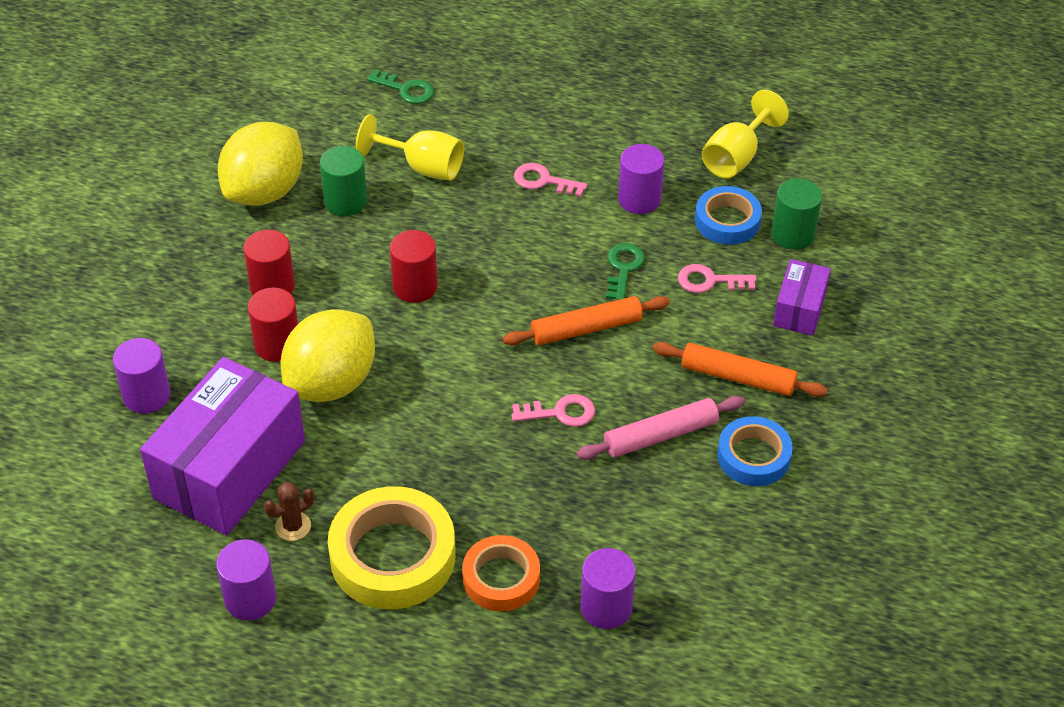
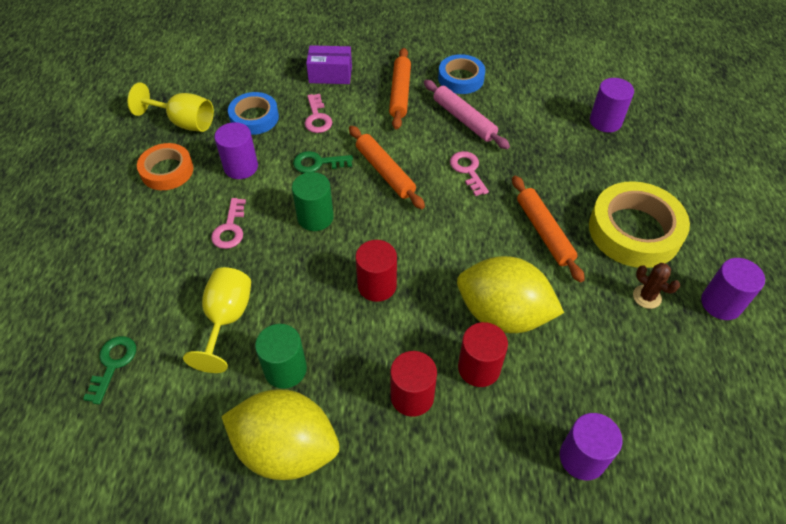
camera: 105 degrees left, 5 degrees up
purple box [140,357,305,535] -> none
orange tape [462,535,540,611] -> orange tape moved to [137,143,193,190]
green cylinder [771,179,822,250] -> green cylinder moved to [292,172,334,231]
none -> orange rolling pin [512,176,585,283]

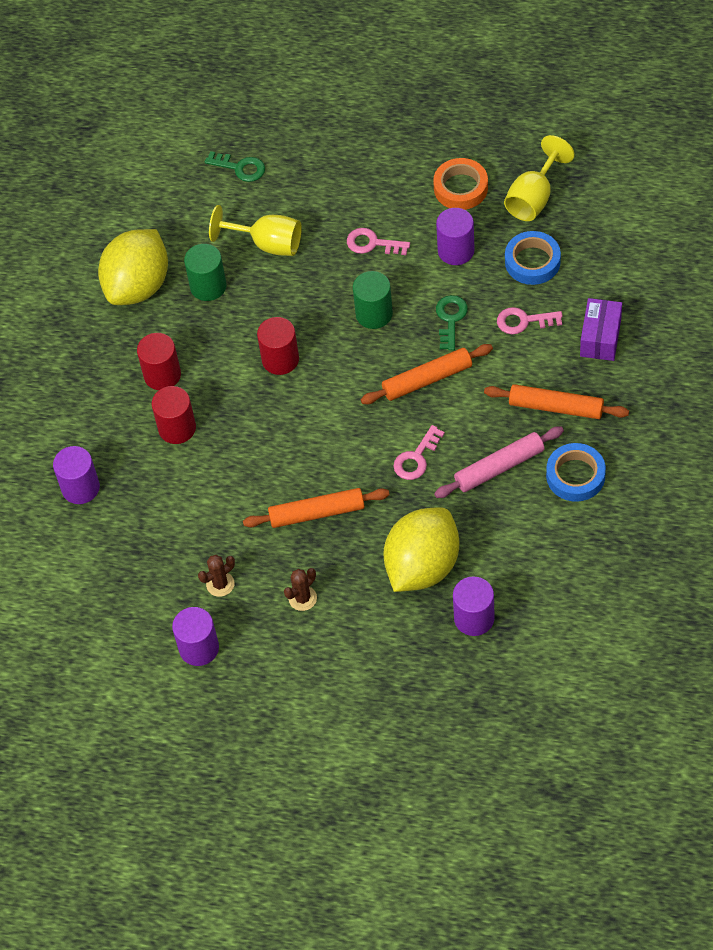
camera: 105 degrees right, 5 degrees up
pink key [450,151,489,196] -> pink key turned 135 degrees clockwise [394,425,445,480]
yellow lemon [457,256,564,333] -> yellow lemon moved to [383,507,459,592]
yellow tape [589,181,690,268] -> brown cactus [284,568,317,611]

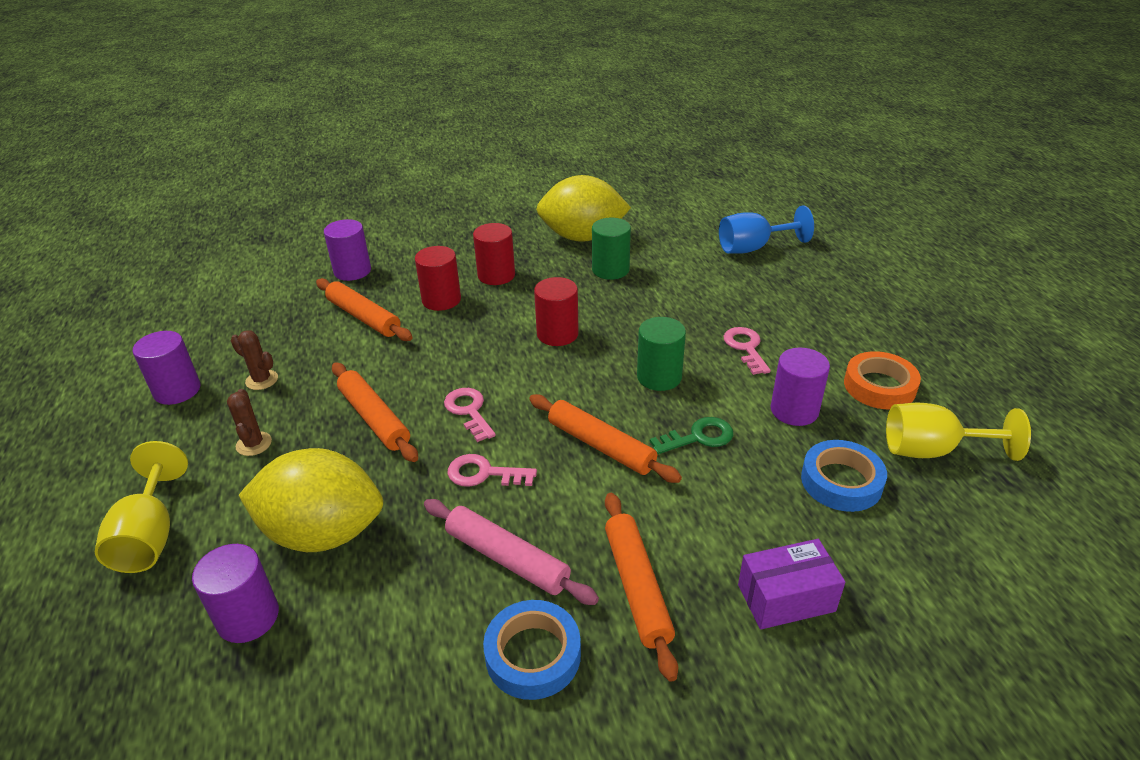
camera: 60 degrees right, 20 degrees down
green key [205,151,265,182] -> blue goblet [719,205,814,254]
yellow goblet [209,205,302,256] -> yellow goblet moved to [95,441,188,573]
brown cactus [284,568,317,611] -> brown cactus turned 60 degrees clockwise [227,389,272,456]
pink key [497,307,563,334] -> pink key moved to [444,388,496,442]
none -> orange rolling pin [316,278,413,341]

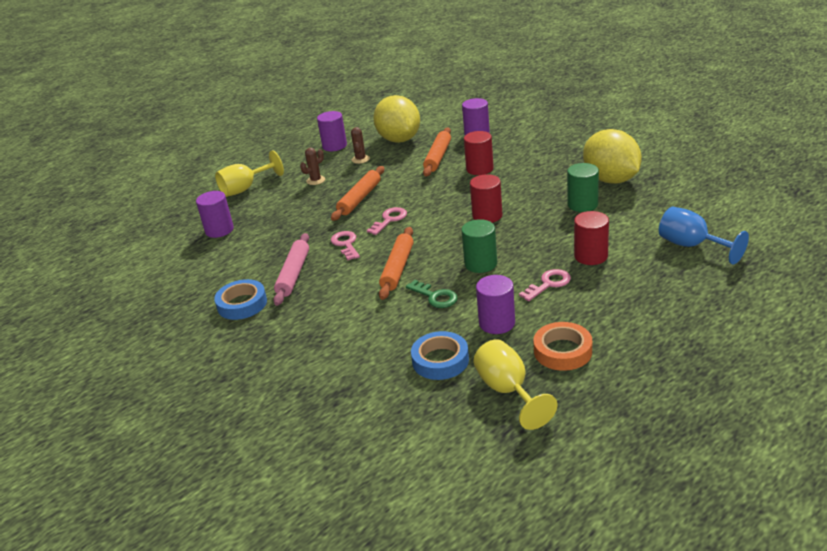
camera: 65 degrees right, 5 degrees down
yellow lemon [239,448,383,552] -> yellow lemon moved to [373,95,420,143]
red cylinder [473,223,515,285] -> red cylinder moved to [574,211,609,265]
orange rolling pin [605,493,678,682] -> none
purple box [738,539,845,629] -> none

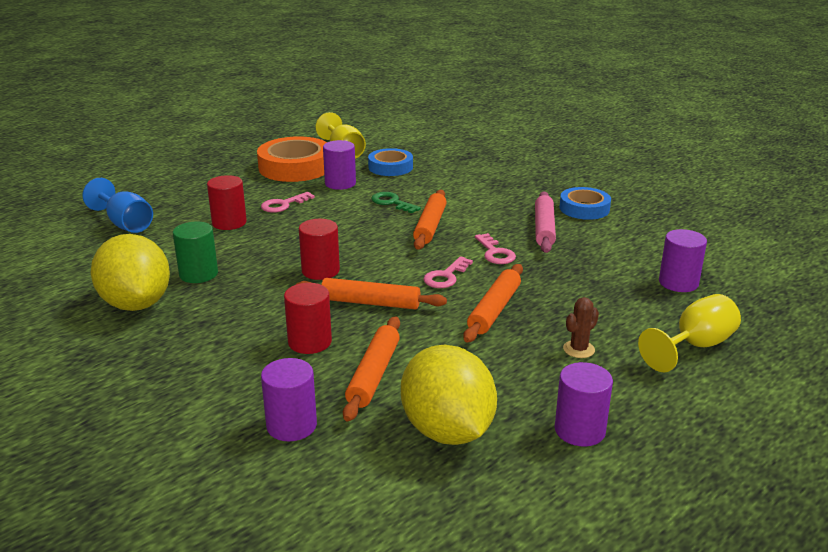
camera: 175 degrees right, 5 degrees down
brown cactus [351,127,370,164] -> none
green cylinder [461,219,497,273] -> none
orange tape [534,322,592,371] -> orange tape [257,136,327,182], size x1.64
none -> orange rolling pin [296,278,447,309]

